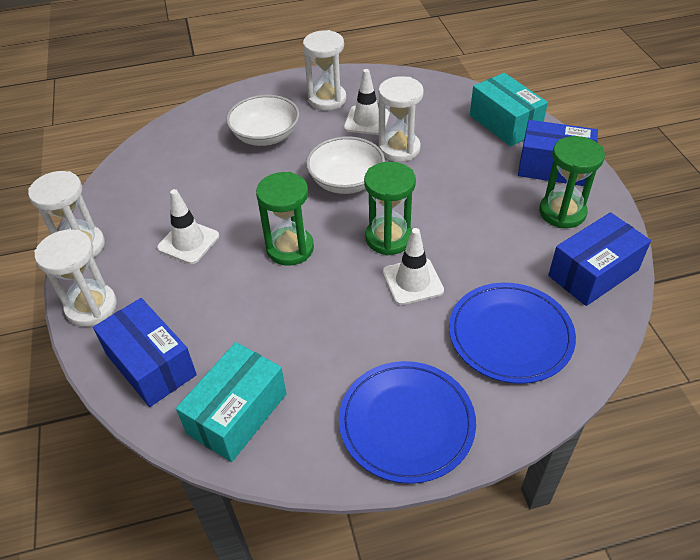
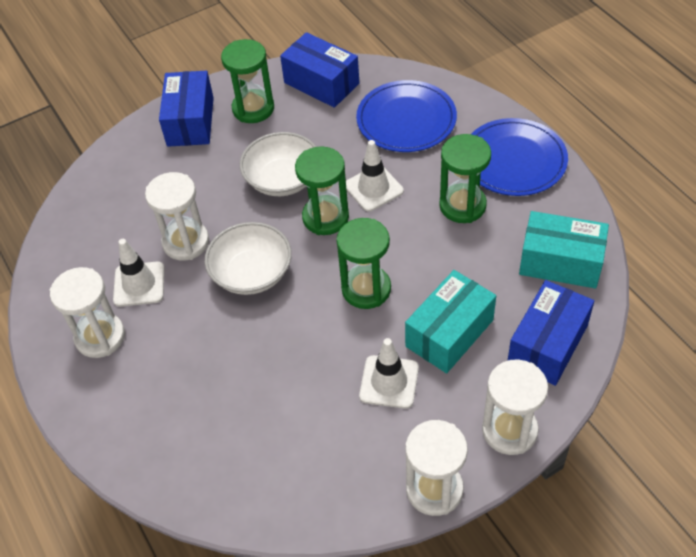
camera: 105 degrees left, 5 degrees up
white bowl [226,95,299,146] -> white bowl moved to [240,132,316,196]
turquoise box [470,73,548,146] -> turquoise box moved to [405,270,496,373]
none -> green hourglass [439,134,491,223]

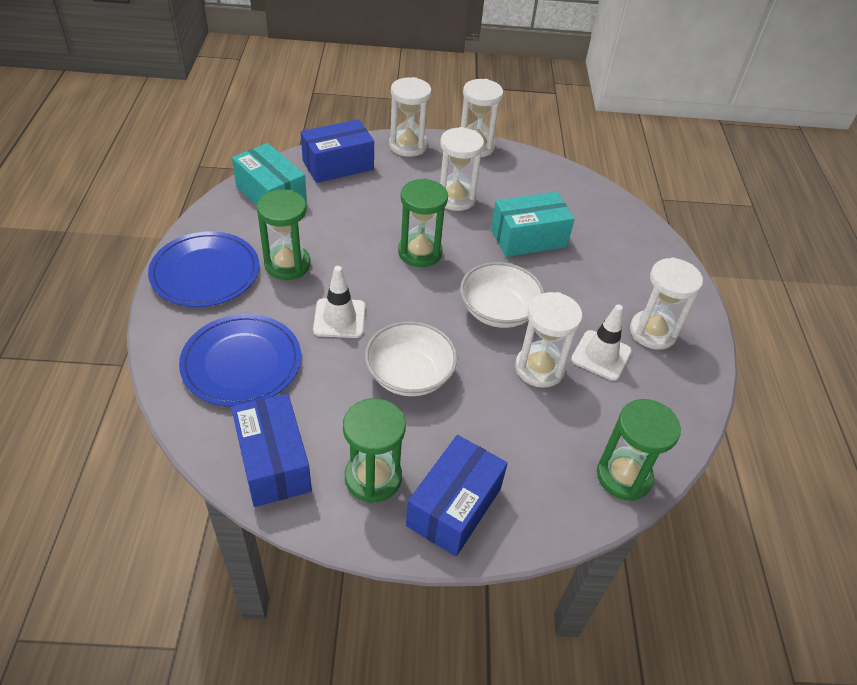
camera: 155 degrees left, 5 degrees down
green hourglass [295,146,349,235] -> green hourglass moved to [597,399,681,501]
white traffic cone [359,338,419,409] -> white hourglass [440,127,484,211]
turquoise box [405,270,496,373] -> turquoise box moved to [491,192,575,257]

